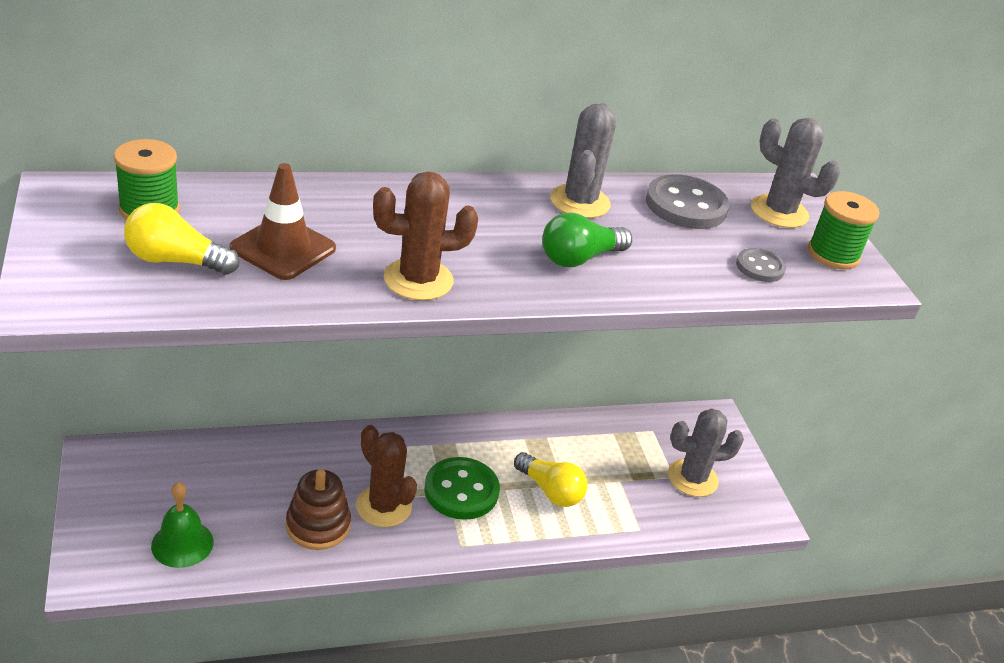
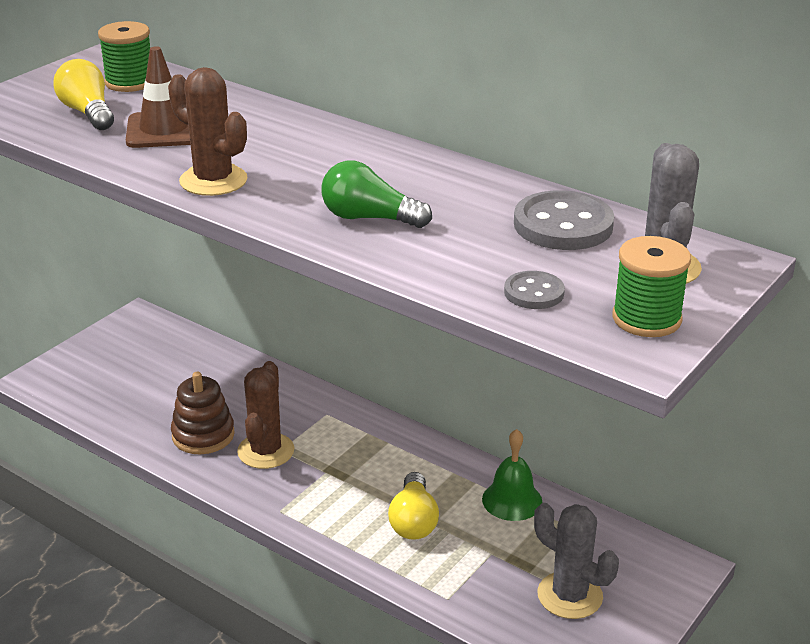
camera: 55 degrees right, 5 degrees down
green bell [151,482,213,568] -> green bell moved to [482,429,542,521]
green button [424,457,500,520] -> none
grey cactus [550,103,616,218] -> none

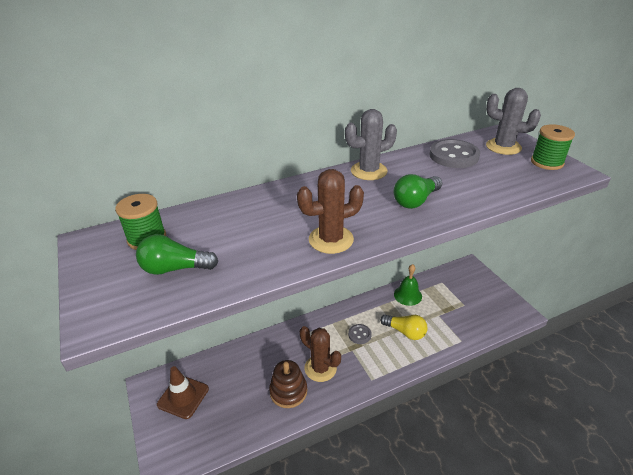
camera: 60 degrees left, 5 degrees up
yellow light bulb [54,59,114,130] -> green light bulb [136,234,218,275]
brown traffic cone [126,46,191,148] -> brown traffic cone moved to [157,366,209,419]
grey button [504,271,565,309] -> grey button moved to [348,324,372,344]
grey cactus [534,503,619,619] -> grey cactus moved to [345,109,397,180]

